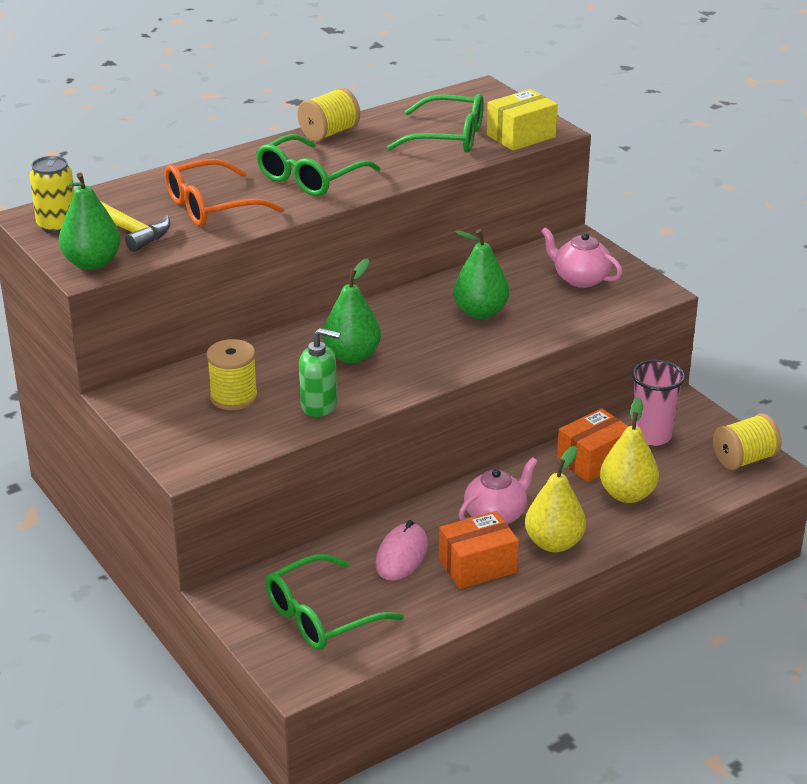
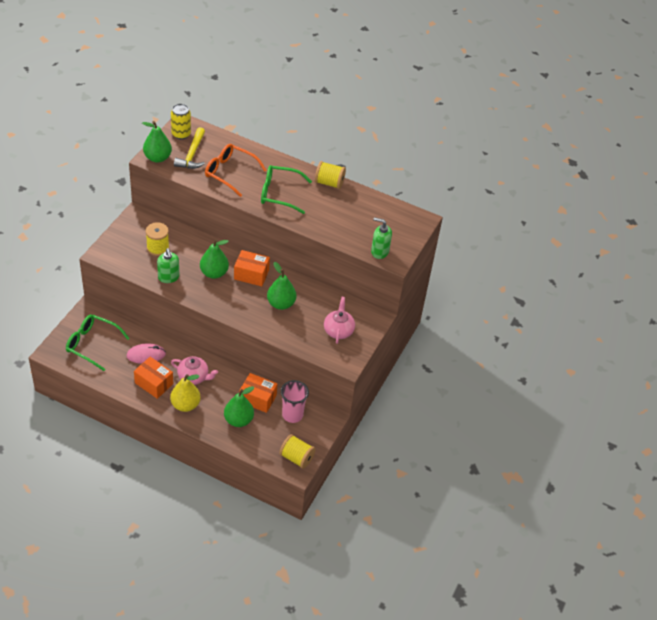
camera: 55 degrees right, 15 degrees up
green glasses [387,94,484,153] -> none
yellow box [487,89,558,151] -> green soap dispenser [371,217,392,259]
yellow pear [600,397,659,503] -> green pear [224,386,254,427]
none -> orange box [234,250,270,286]

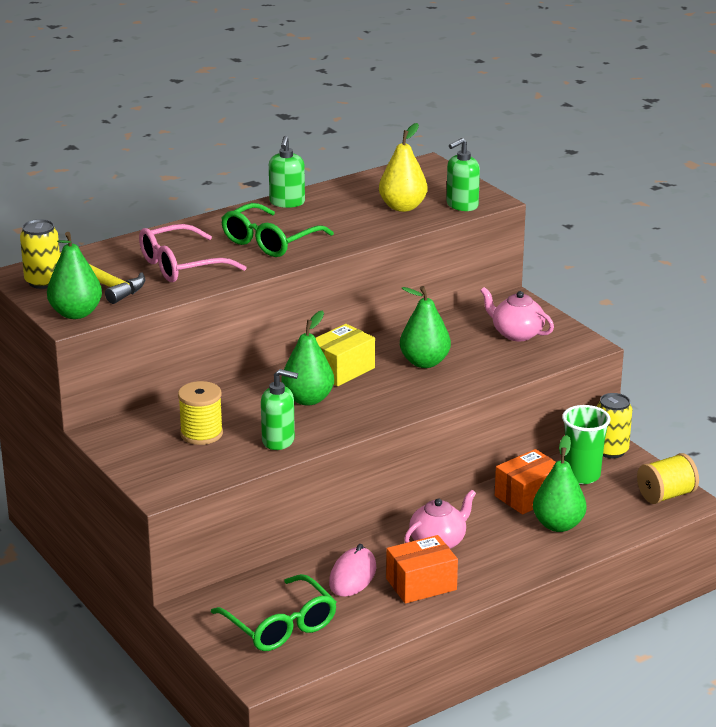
camera: 55 degrees left, 20 degrees down
green glasses [66,314,130,371] -> green glasses turned 90 degrees counterclockwise [211,574,337,651]
yellow pear [170,374,201,412] -> yellow pear moved to [379,123,427,212]
orange glasses [205,144,267,197] -> pink glasses [139,224,247,282]
orange box [234,250,270,286] -> yellow box [316,324,375,386]
pink cup [281,380,309,423] -> green cup [562,405,611,484]
yellow spool [315,161,346,189] -> green soap dispenser [269,136,305,208]
none -> yellow can [597,393,632,458]

